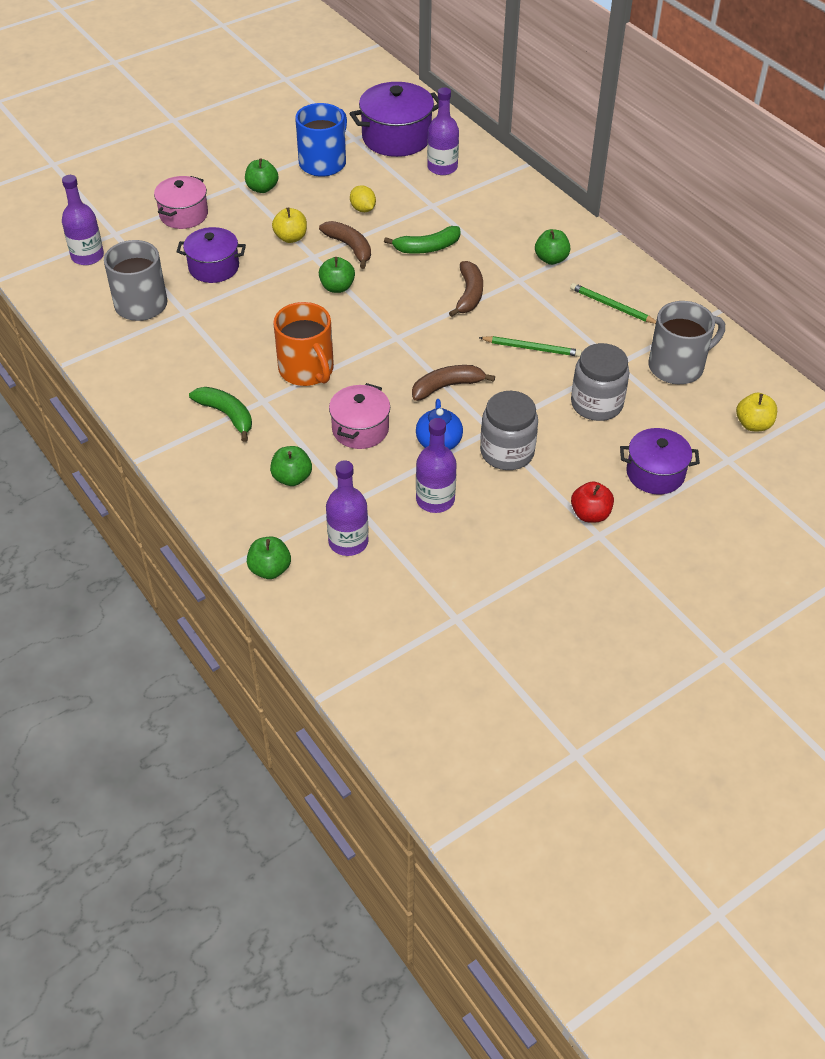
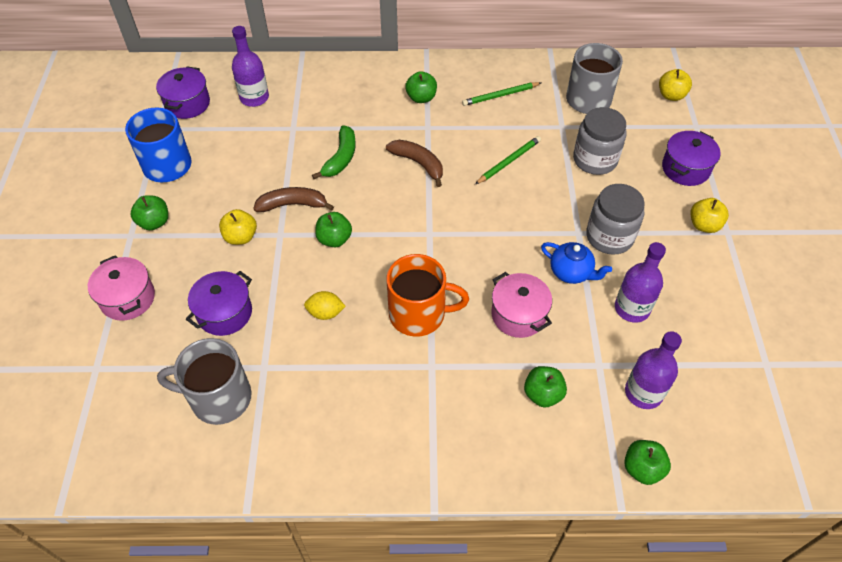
camera: 55 degrees left, 5 degrees up
purple bottle [62,175,104,265] -> none
green banana [189,387,252,442] -> none
purple pot [350,82,439,157] -> purple pot [156,66,210,119], size x0.66
yellow lemon [350,185,376,212] -> yellow lemon moved to [304,291,346,320]
brown banana [412,365,495,401] -> none
red apple [571,481,614,523] -> yellow apple [690,198,729,233]

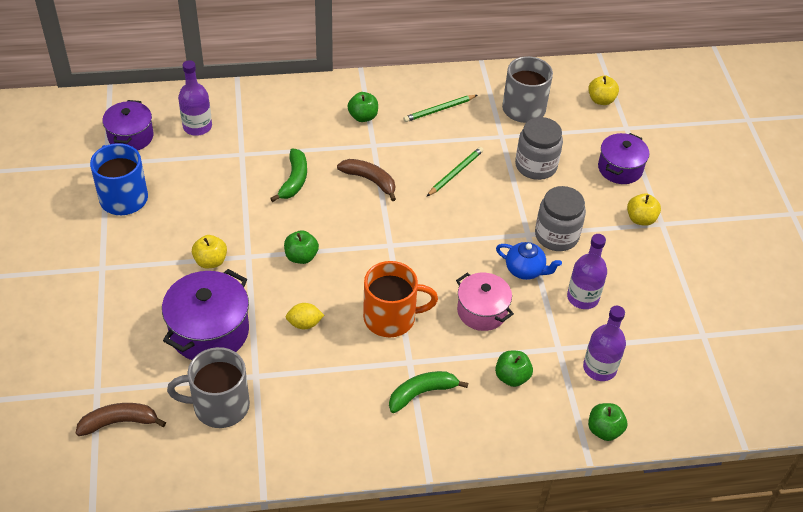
camera: 10 degrees left, 5 degrees down
pink pot [88,255,155,321] -> none
green apple [131,195,168,230] -> none
purple pot [186,271,252,336] -> purple pot [162,269,249,360], size x1.52
brown banana [253,187,334,212] -> brown banana moved to [76,403,166,436]
none -> green banana [389,371,468,413]

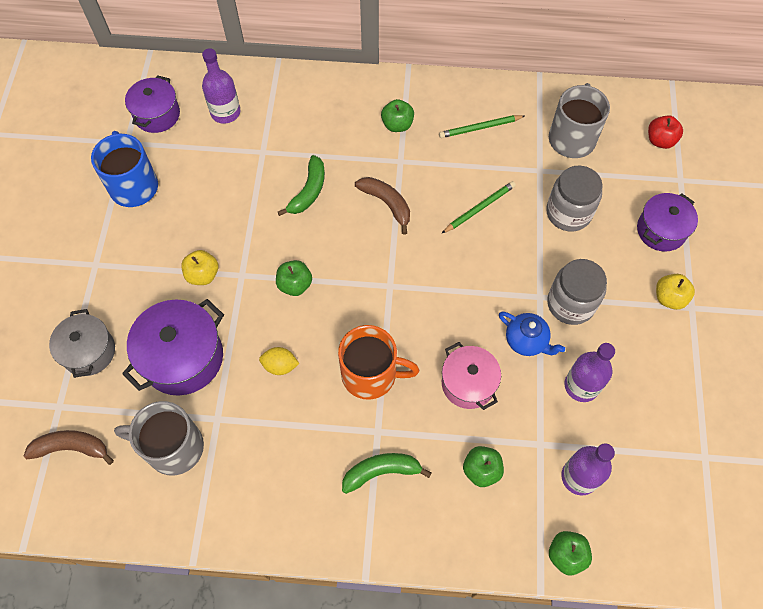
camera: 15 degrees right, 15 degrees up
yellow apple [588,76,619,105] -> red apple [648,115,683,149]
none -> grey pot [49,309,115,378]

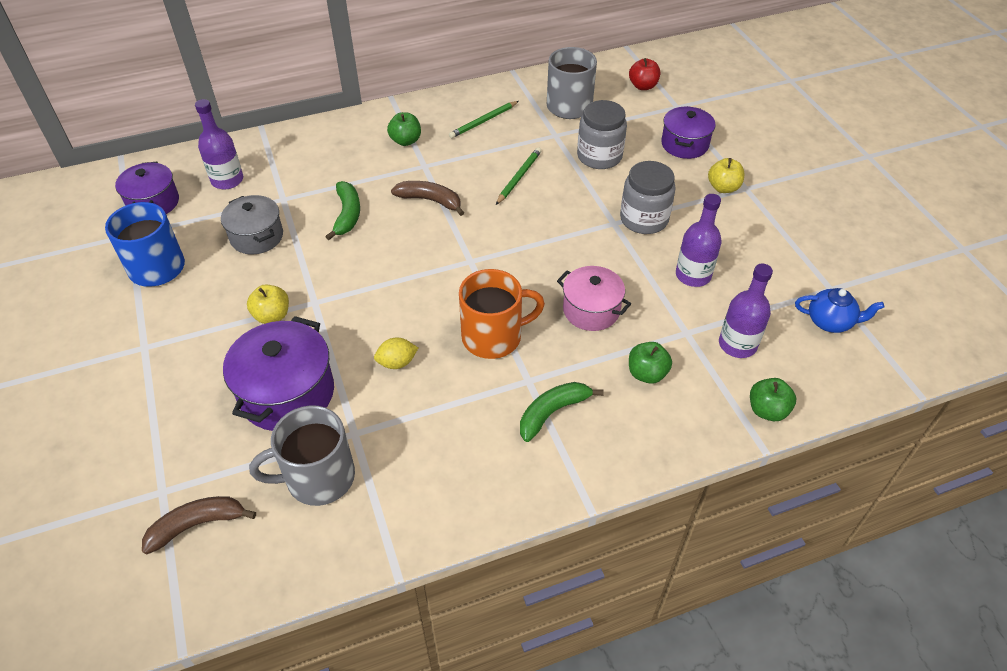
camera: 25 degrees left, 15 degrees down
grey pot [49,309,115,378] -> grey pot moved to [221,195,283,255]
green apple [276,260,312,296] -> none
blue teapot [499,311,565,356] -> blue teapot moved to [795,288,884,333]

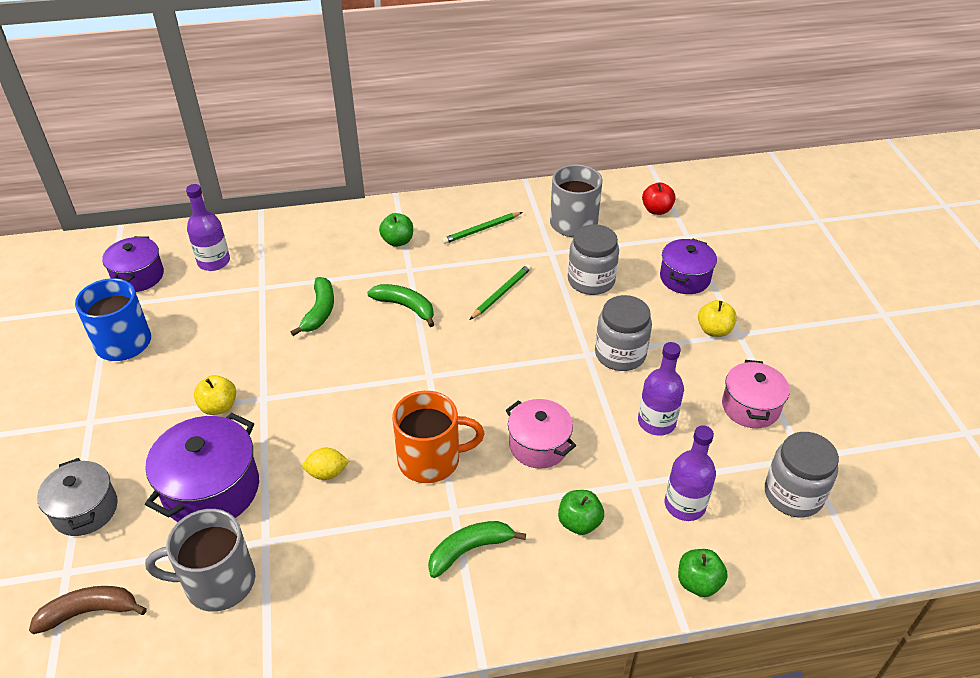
camera: 10 degrees right, 5 degrees down
grey pot [221,195,283,255] -> grey pot moved to [37,458,118,536]
brown banana [391,181,464,216] -> green banana [367,284,434,327]
blue teapot [795,288,884,333] -> grey jar [765,432,839,518]
none -> pink pot [722,360,790,428]

